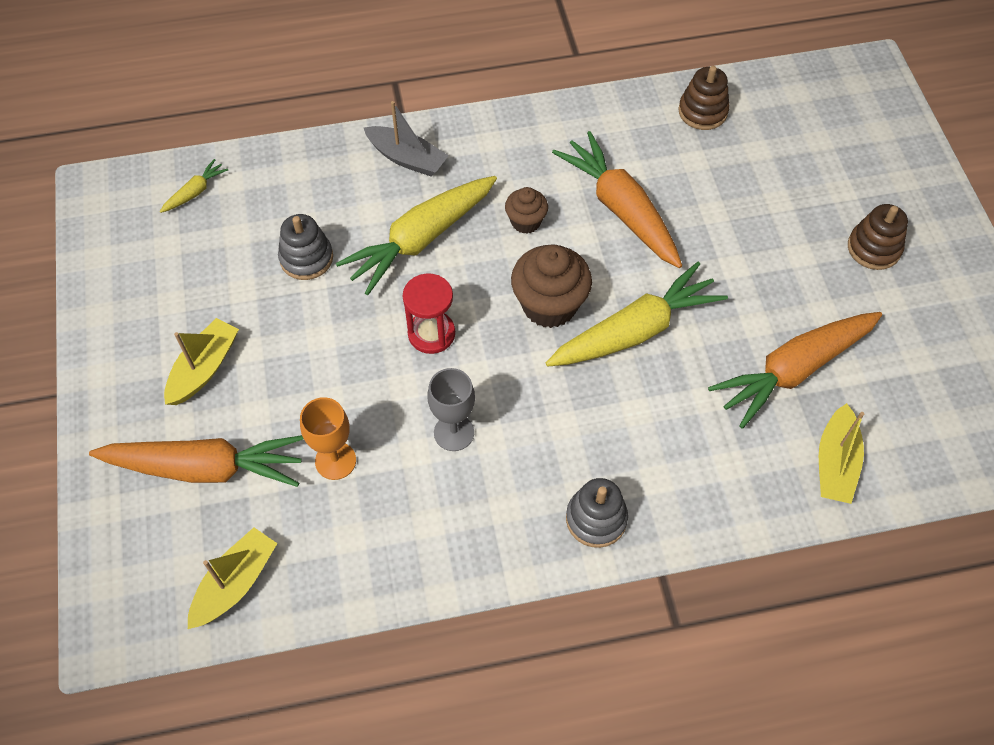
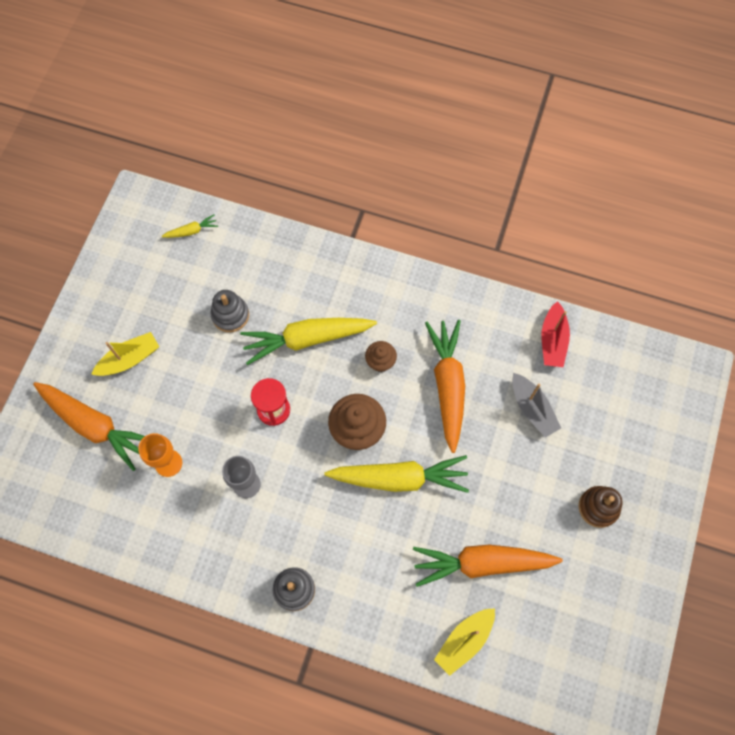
camera: 30 degrees right, 10 degrees up
yellow boat [188,527,278,629] -> none
grey boat [364,101,449,176] -> grey boat moved to [512,373,561,438]
brown stacking toy [678,66,729,130] -> red boat [542,301,570,367]

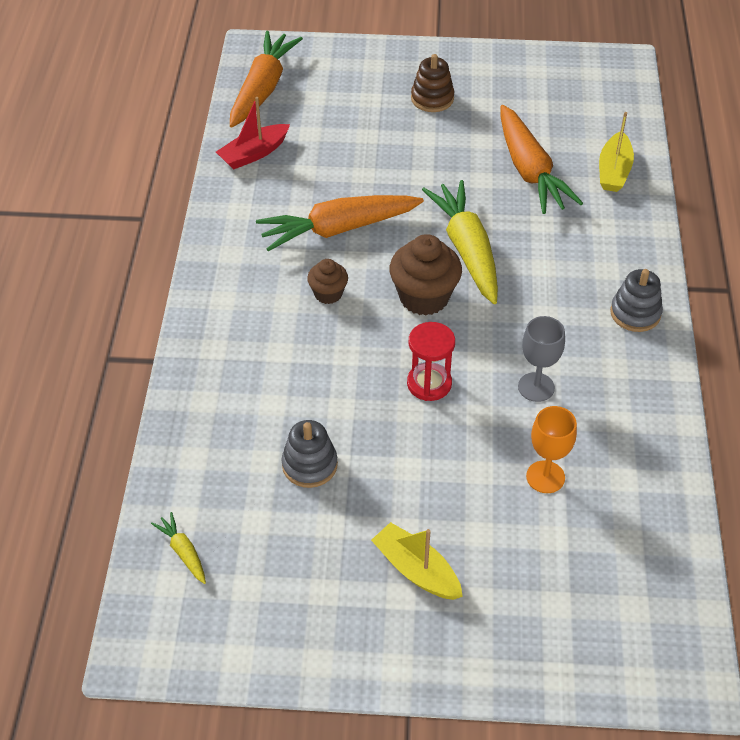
camera: 105 degrees left, 20 degrees down
orange carrot [33,382,145,471] -> orange carrot moved to [230,31,303,128]
yellow carrot [240,318,377,365] -> none
yellow boat [434,608,495,676] -> yellow boat turned 75 degrees clockwise [599,112,634,192]
grey boat [512,373,561,438] -> none
red boat [542,301,570,367] -> red boat turned 150 degrees clockwise [216,97,290,169]

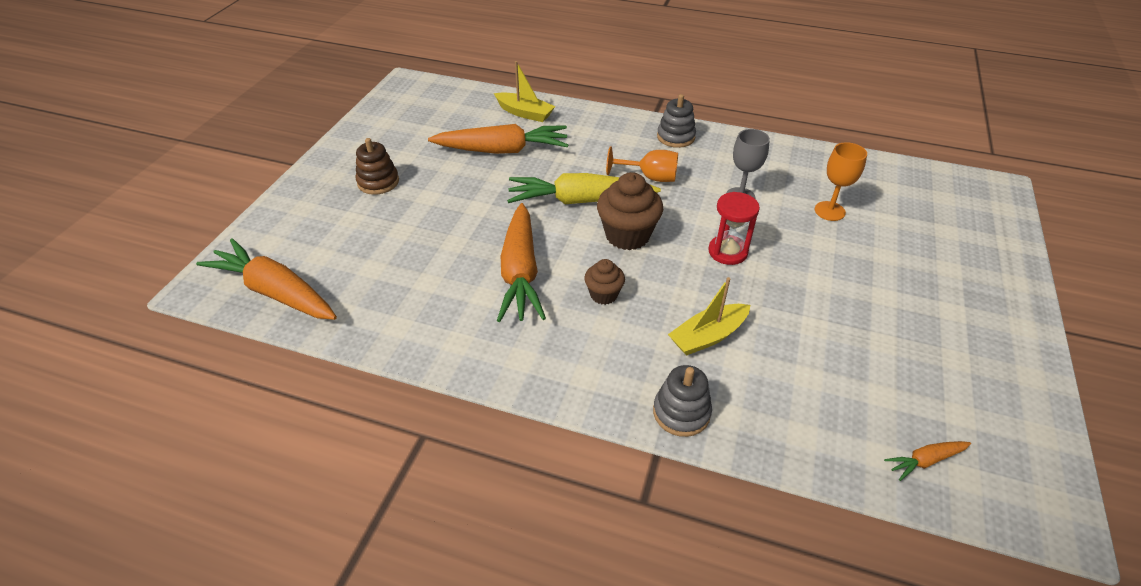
camera: 75 degrees left, 5 degrees down
yellow carrot [151,512,206,584] -> orange carrot [884,441,971,481]
red boat [216,97,290,169] -> none
grey stacking toy [282,420,338,488] -> grey stacking toy moved to [653,365,712,437]
yellow boat [371,522,463,600] -> yellow boat moved to [668,277,750,356]
none -> orange goblet [606,146,678,182]

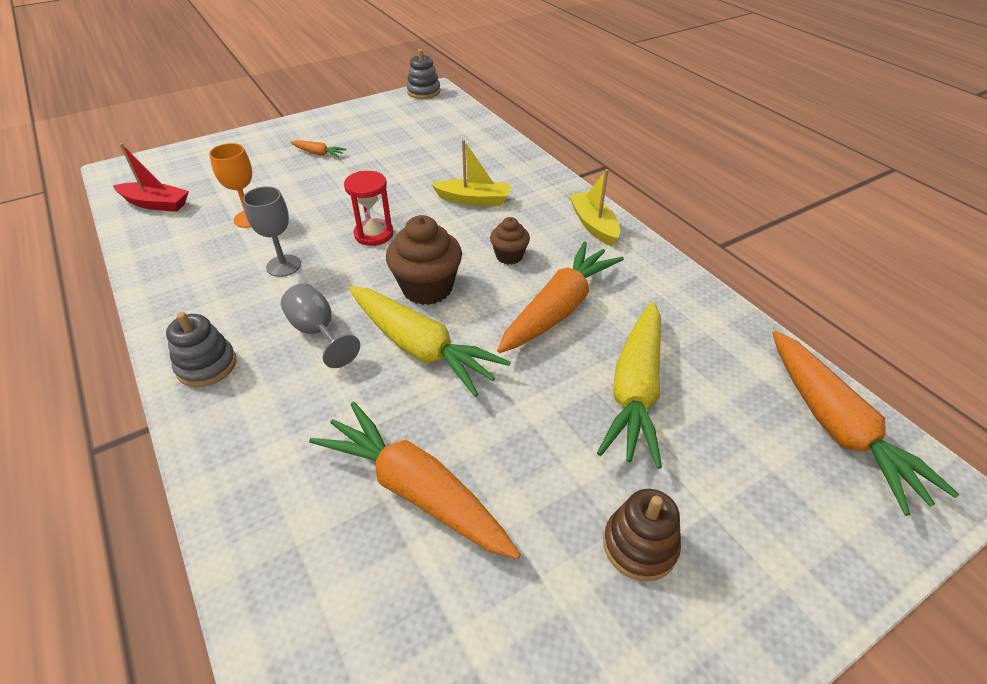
camera: 140 degrees left, 0 degrees up
yellow boat [494,61,555,122] -> yellow boat moved to [569,169,620,246]
orange goblet [606,146,678,182] -> grey goblet [281,283,360,368]
grey stacking toy [653,365,712,437] -> grey stacking toy moved to [407,49,440,99]
orange carrot [884,441,971,481] -> orange carrot moved to [290,140,346,157]
none -> red boat [113,143,189,212]
none -> yellow carrot [597,302,662,469]

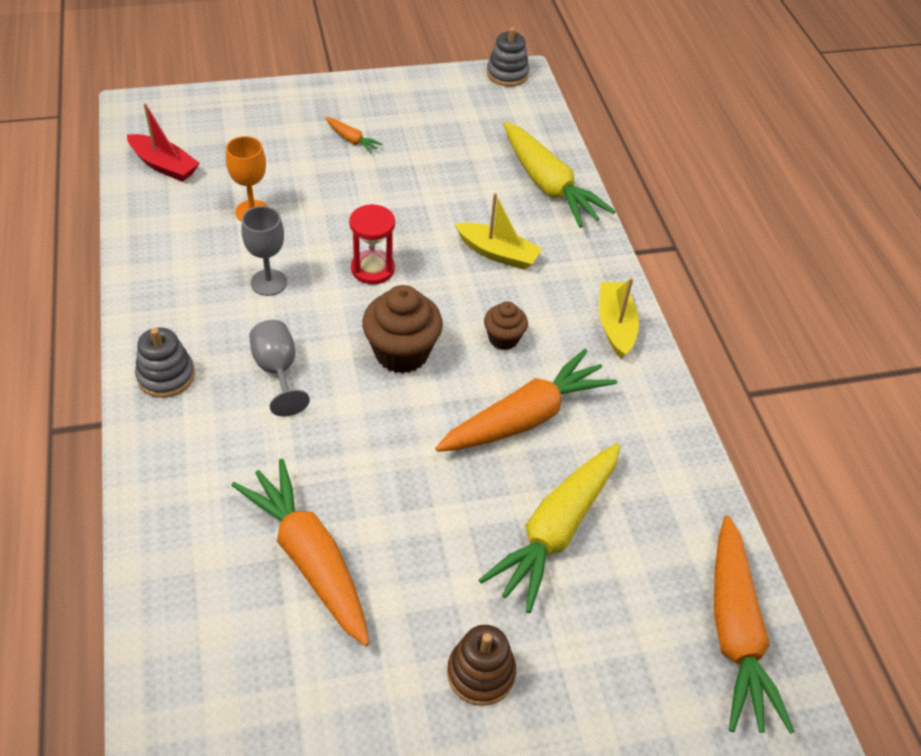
camera: 15 degrees right, 5 degrees up
yellow carrot [349,286,511,397] -> yellow carrot moved to [504,122,616,228]

